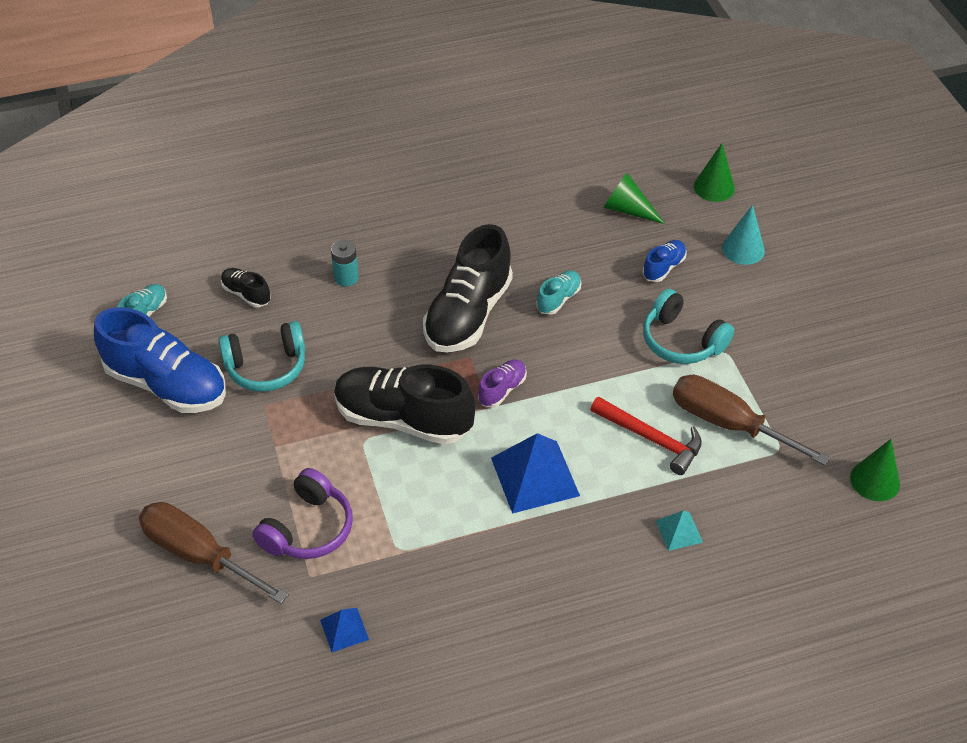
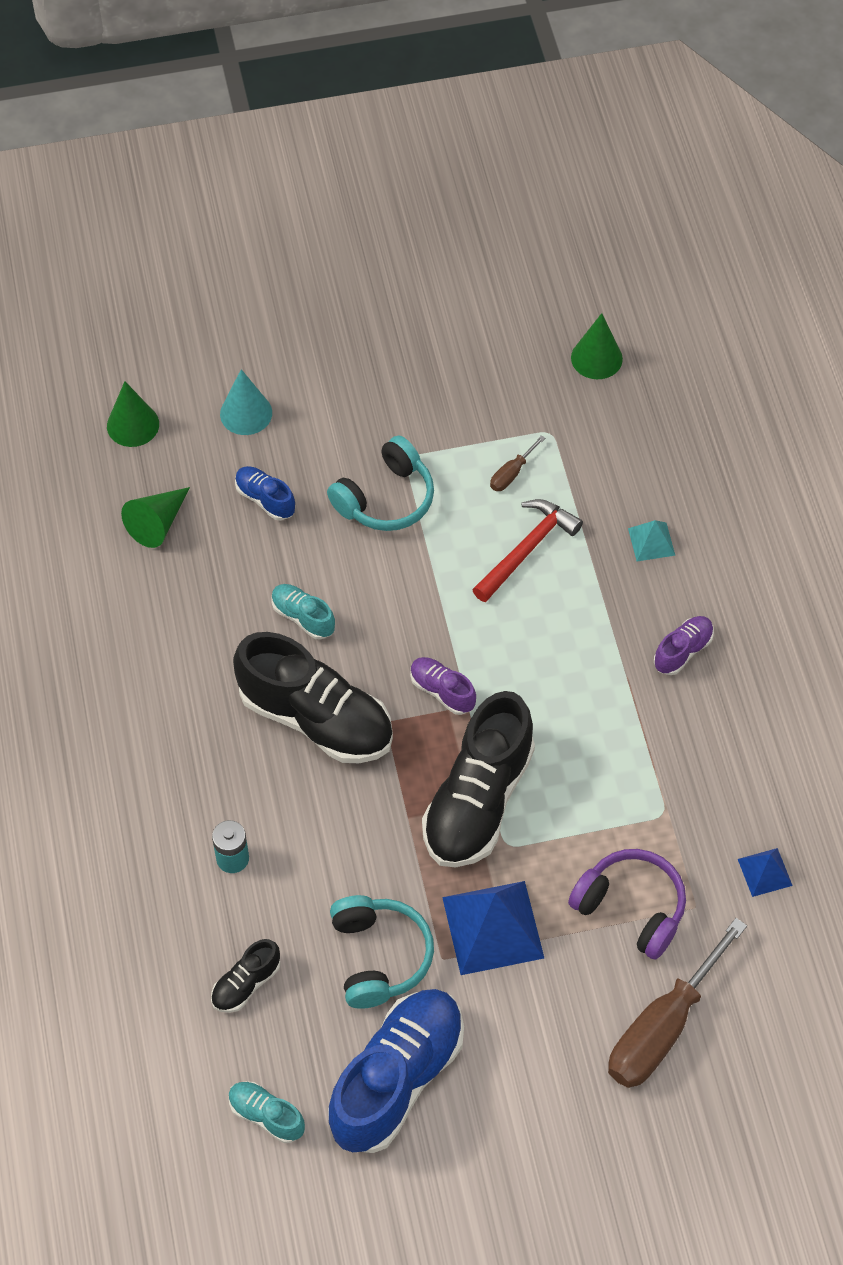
camera: 85 degrees left, 10 degrees up
blue pyramid [491,433,580,514] -> blue pyramid moved to [442,881,544,975]
brown screwdriver [673,375,830,465] -> brown screwdriver [490,435,545,491], size x0.43
none -> purple shoe [654,616,714,675]

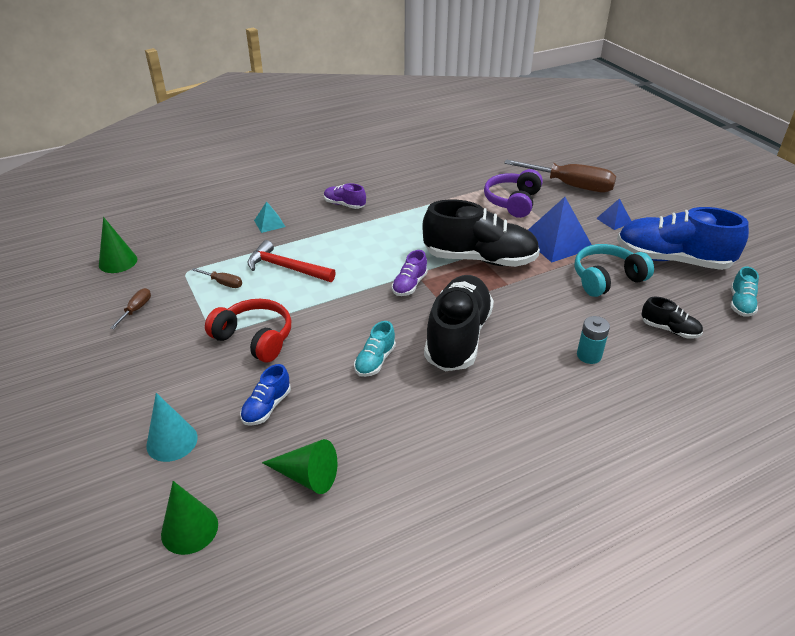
camera: 105 degrees left, 20 degrees down
turquoise headphones [327,436,434,531] -> red headphones [205,299,291,362]
blue pyramid [738,848,793,897] -> blue pyramid moved to [596,198,631,230]
none -> brown screwdriver [110,288,151,329]

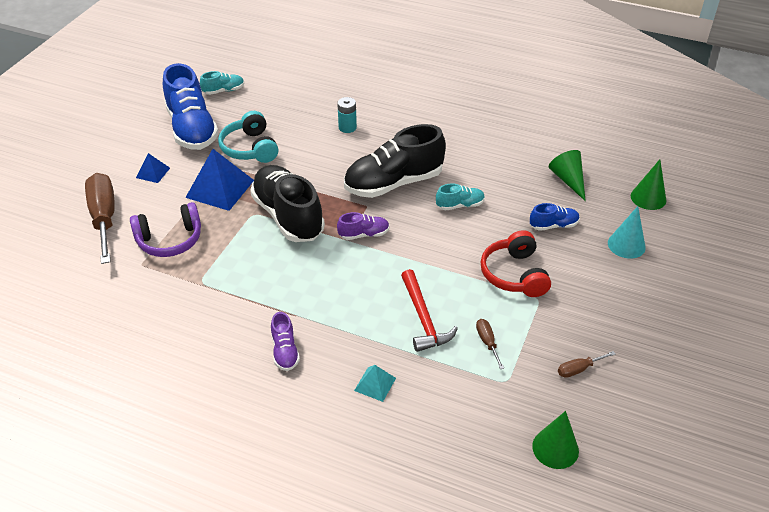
camera: 130 degrees left, 5 degrees up
turquoise headphones [575,244,654,297] -> turquoise headphones turned 45 degrees clockwise [218,111,278,163]
black shoe [642,297,703,339] -> none

